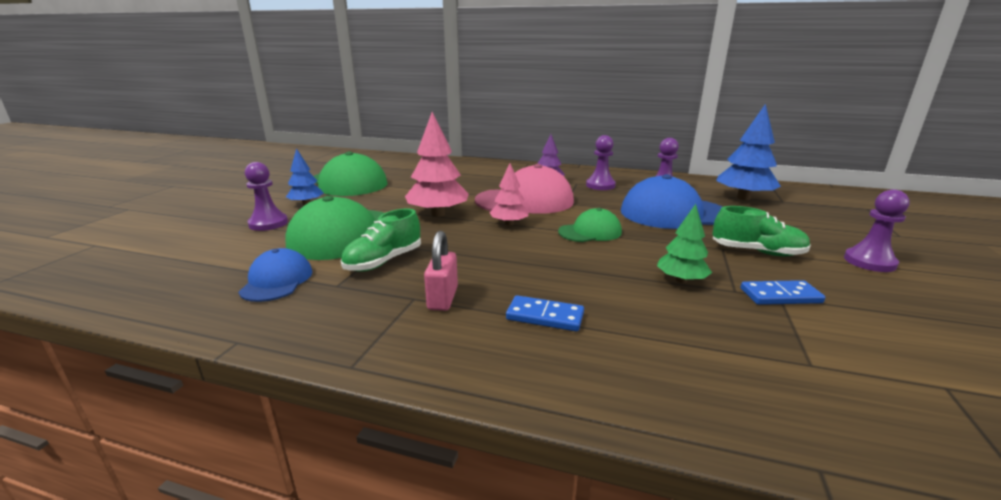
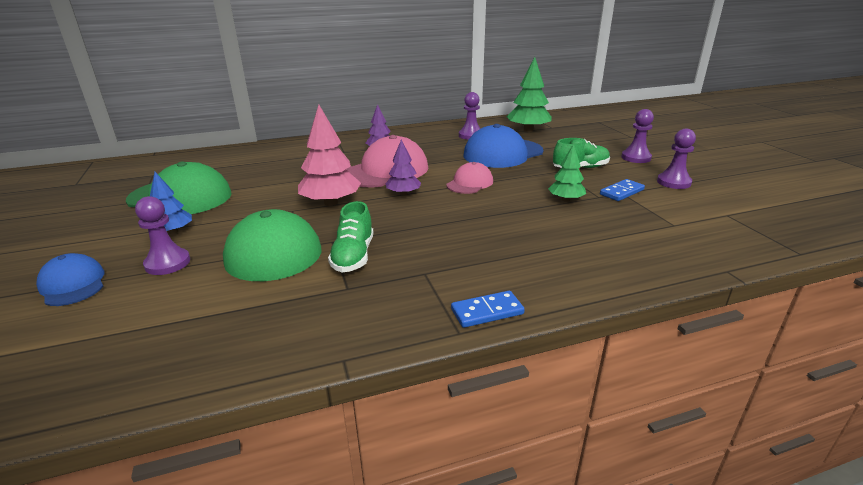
camera: 35 degrees left, 5 degrees up
blue cap [238,248,313,302] -> blue cap moved to [36,253,104,306]
pink padlock [424,231,458,311] -> none
pink tree [489,163,529,226] -> purple tree [385,140,421,196]
blue domino [506,295,584,331] -> blue domino moved to [451,291,525,328]
green cap [558,208,622,242] -> pink cap [446,162,493,194]
purple pawn [586,135,616,190] -> purple pawn moved to [657,129,696,189]
blue tree [716,104,781,200] -> green tree [507,57,552,132]

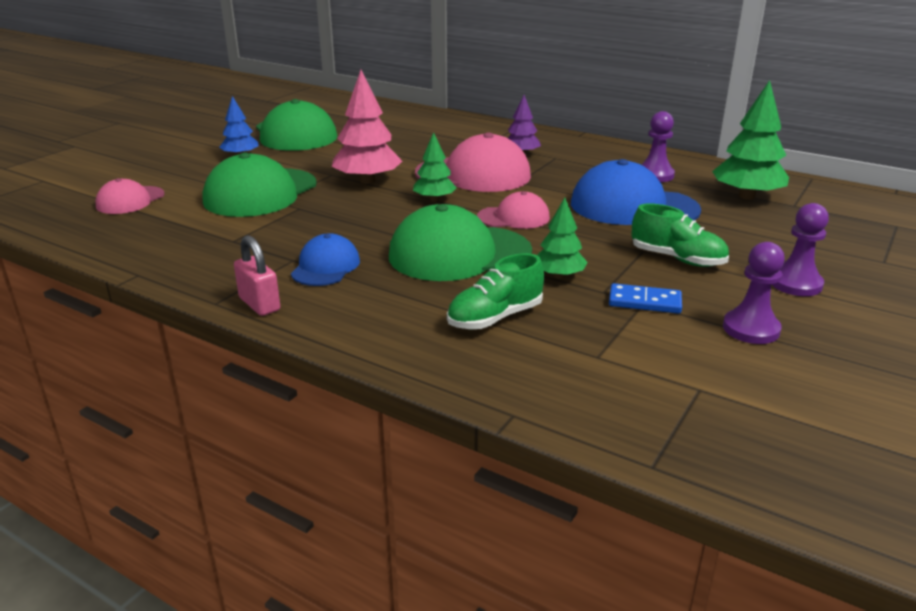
camera: 50 degrees right, 0 degrees up
blue cap [36,253,104,306] -> blue cap moved to [291,233,360,286]
purple pawn [135,196,190,275] -> none
green shoe [328,201,373,272] -> green shoe moved to [447,253,544,329]
purple tree [385,140,421,196] -> green tree [413,132,457,201]
blue domino [451,291,525,328] -> pink padlock [234,235,280,316]
none -> pink cap [95,178,165,214]
none -> green cap [389,204,532,281]

